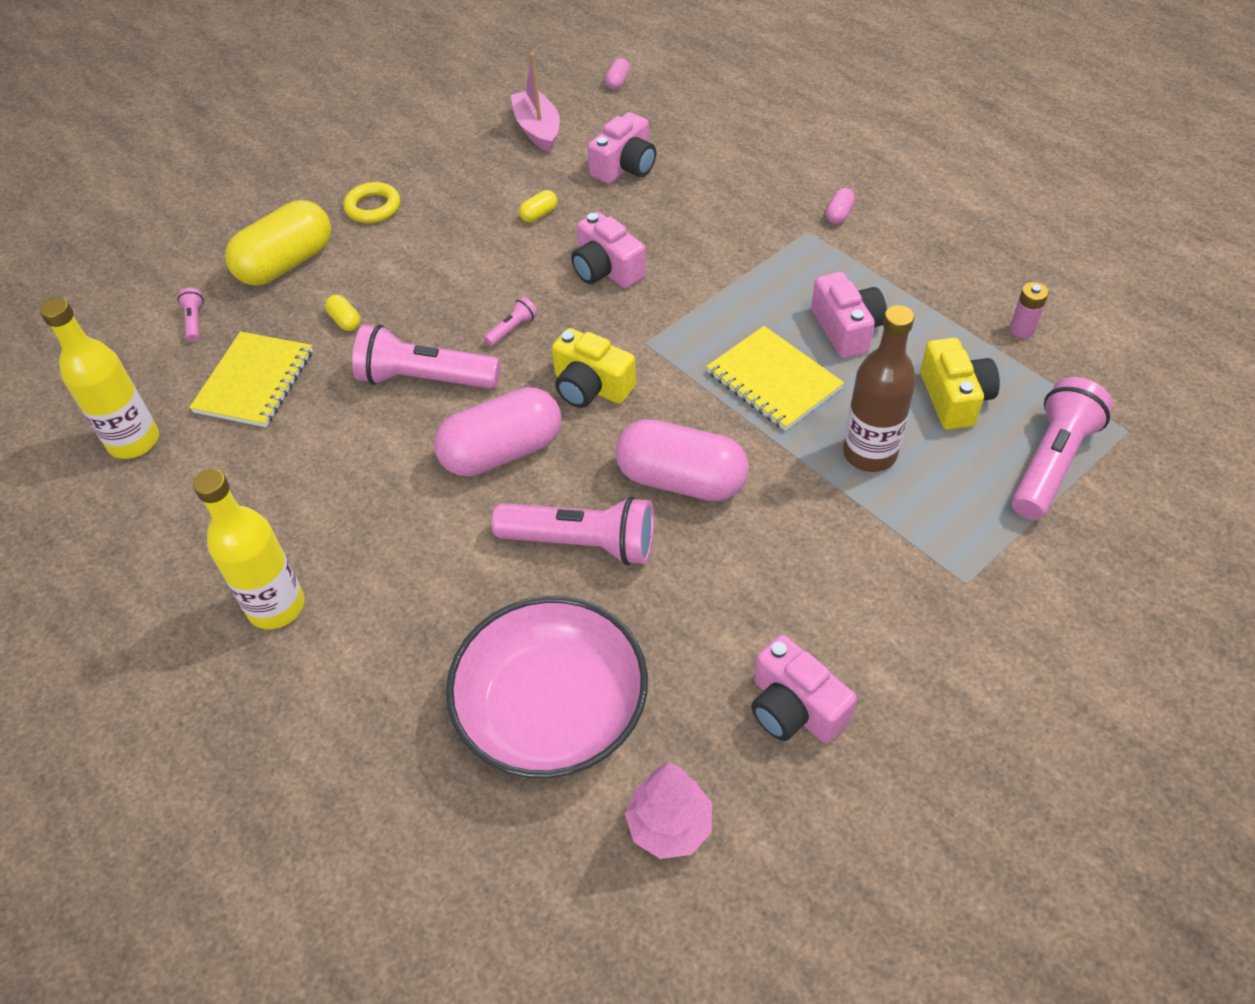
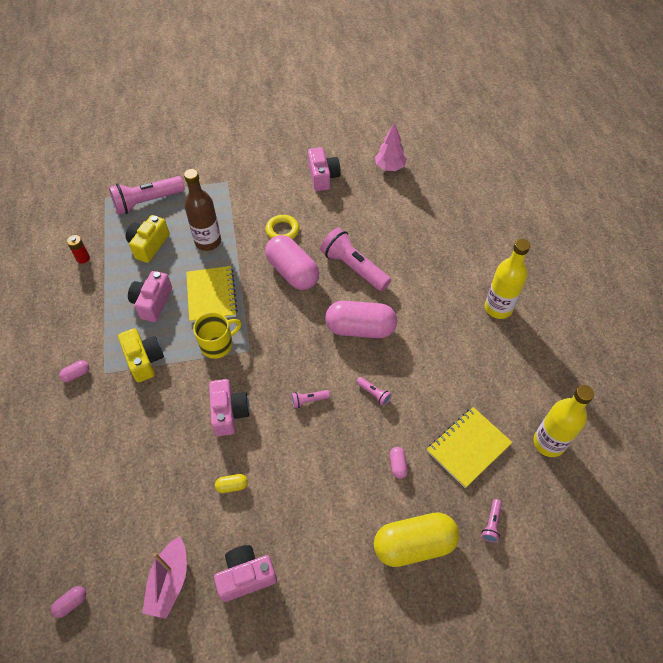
camera: 150 degrees left, 5 degrees up
yellow capsule [325,295,360,331] -> pink capsule [390,447,408,479]
yellow ring [343,182,400,223] -> yellow ring moved to [266,215,299,240]
pink flashlight [352,324,501,389] -> pink flashlight [356,377,392,406], size x0.44
pink bowl [446,596,648,778] -> none
yellow camera [552,328,636,408] -> yellow camera moved to [118,328,164,383]
pink camera [587,112,656,184] -> pink camera moved to [214,545,277,602]
pink battery [1010,282,1049,338] -> red battery [67,235,90,264]
none -> yellow mug [193,312,242,359]

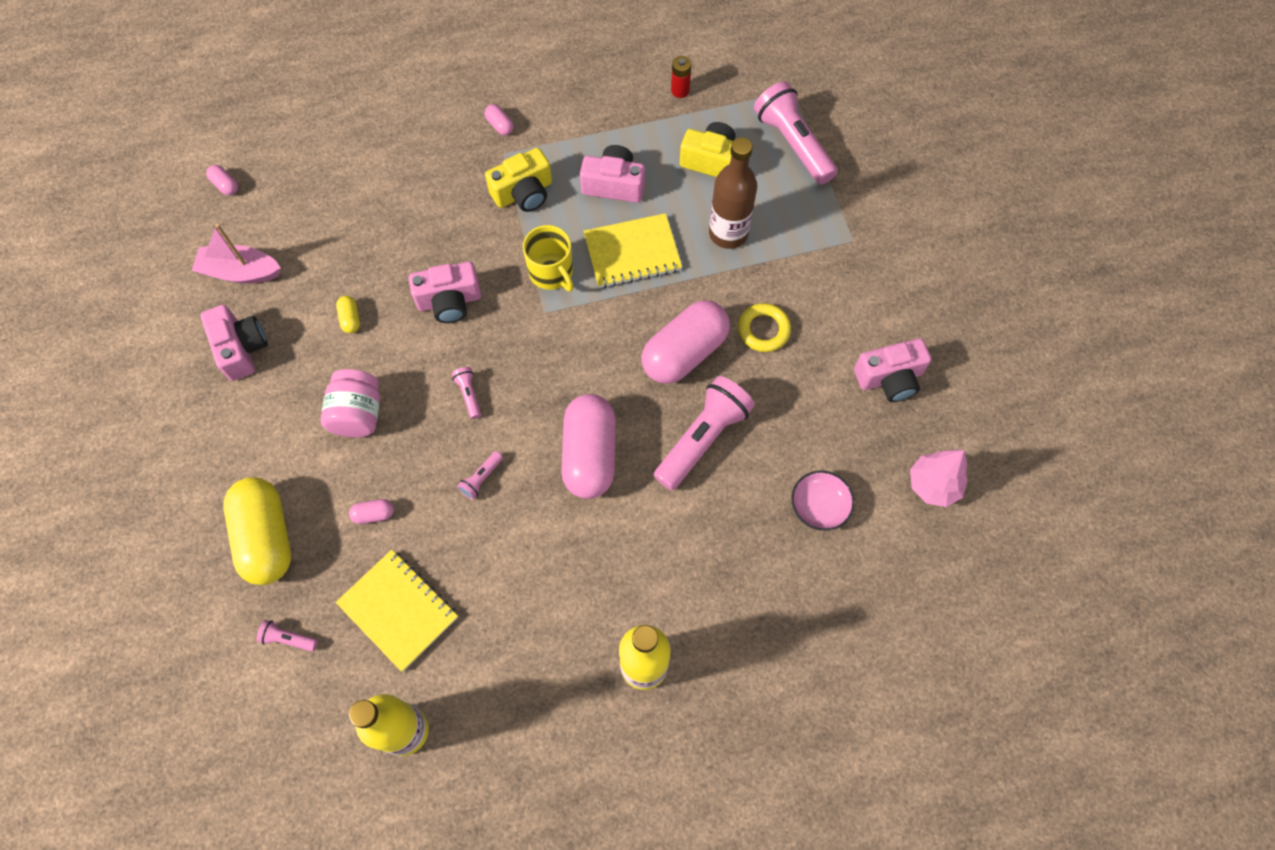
camera: 85 degrees right, 10 degrees up
none -> pink jar [321,369,380,437]
none -> pink bowl [791,471,855,531]

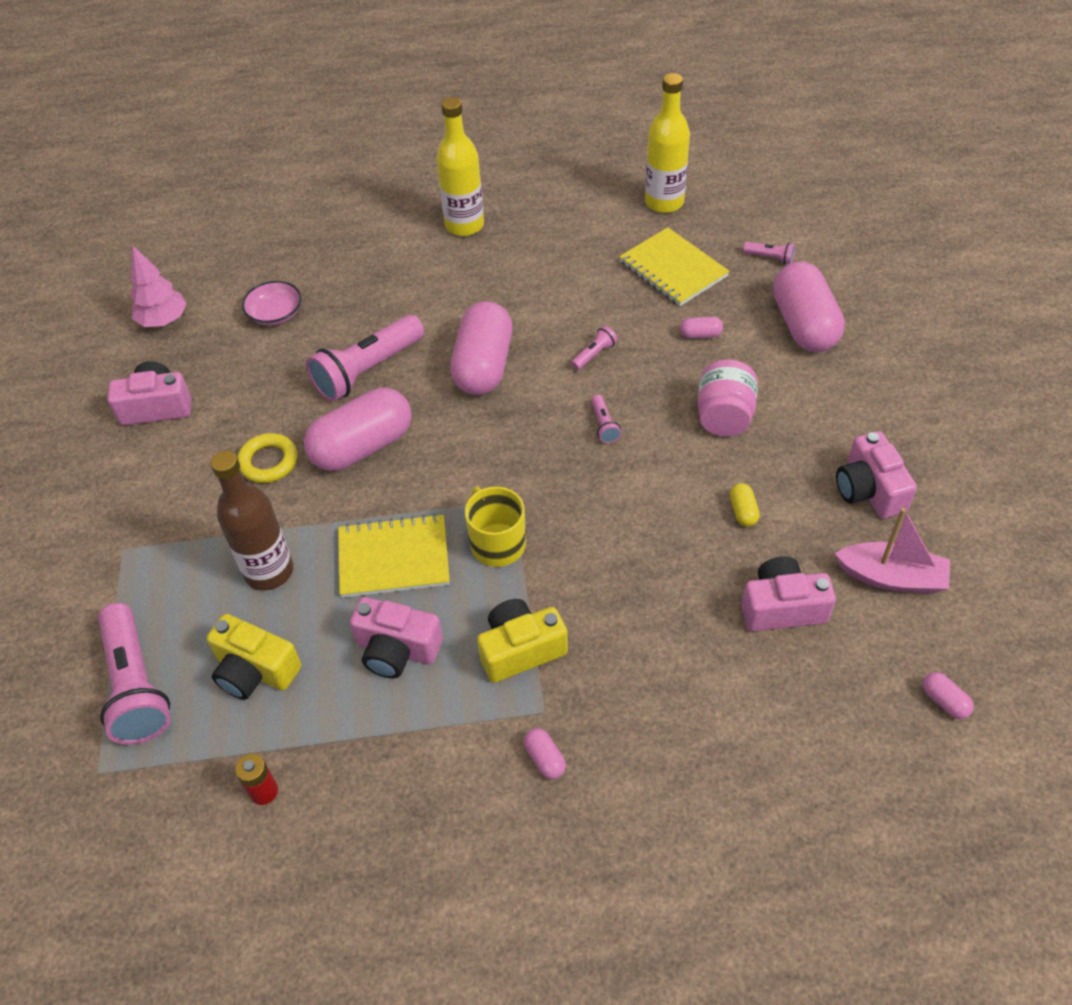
camera: 170 degrees left, 15 degrees down
yellow capsule [224,477,291,585] -> pink capsule [773,262,845,352]
pink camera [409,262,481,323] -> pink camera moved to [741,557,836,631]

